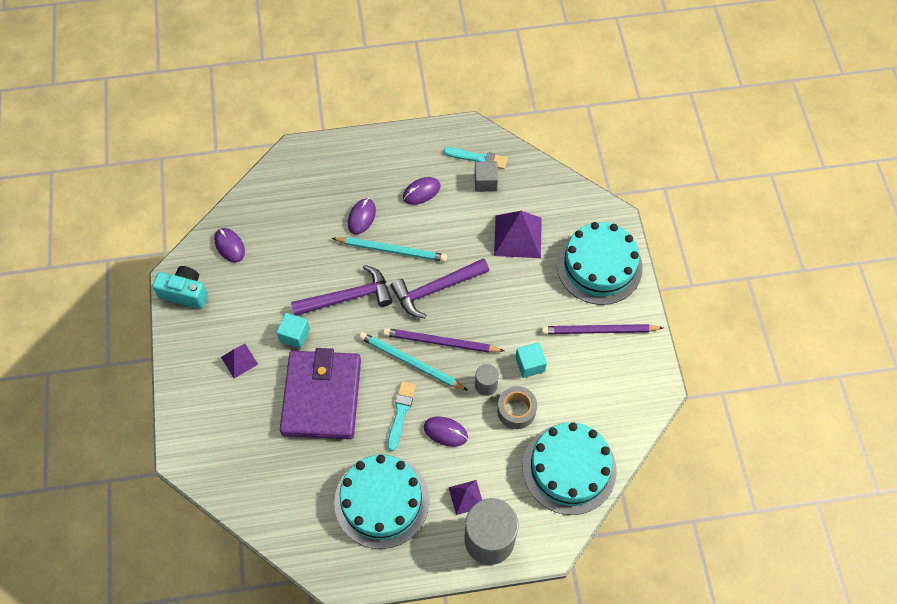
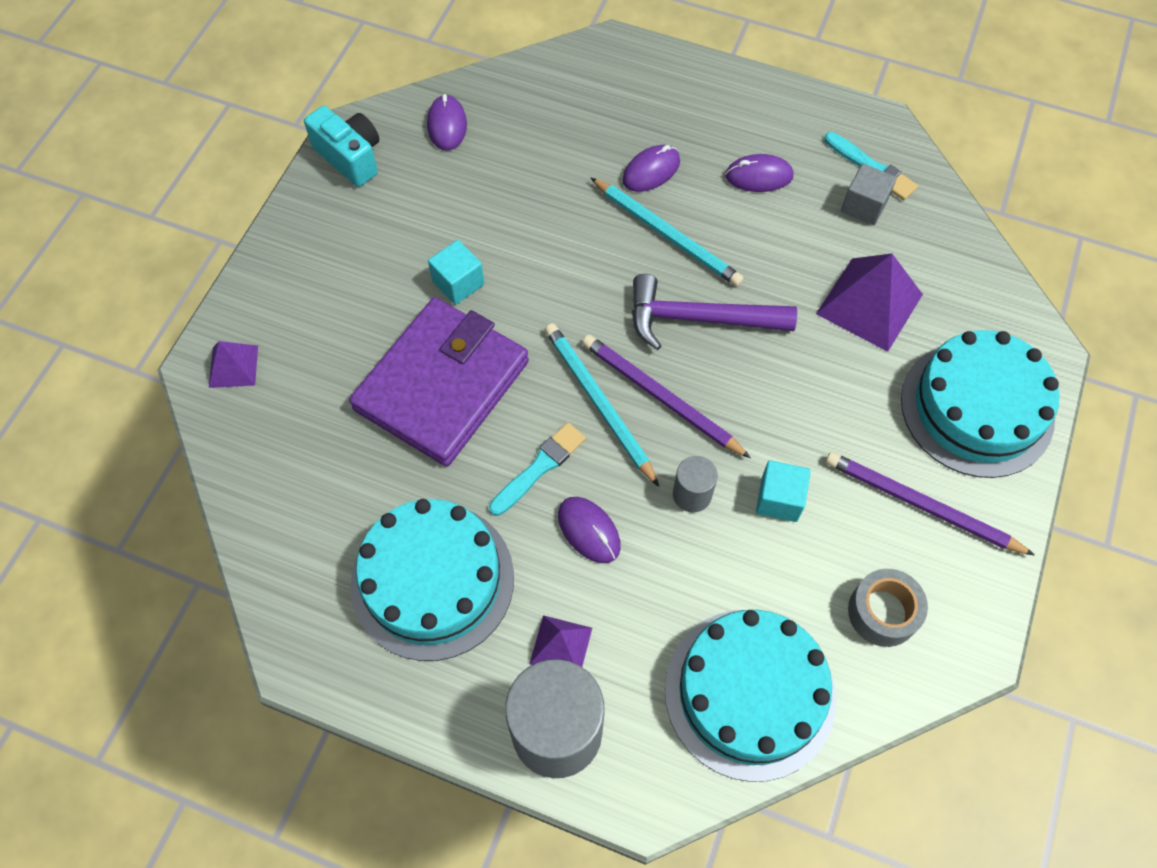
camera: 30 degrees right, 0 degrees up
purple pyramid [221,344,258,378] -> purple pyramid moved to [209,341,258,388]
purple hammer [291,265,392,316] -> none
grey tape [497,386,537,429] -> grey tape moved to [848,569,928,647]

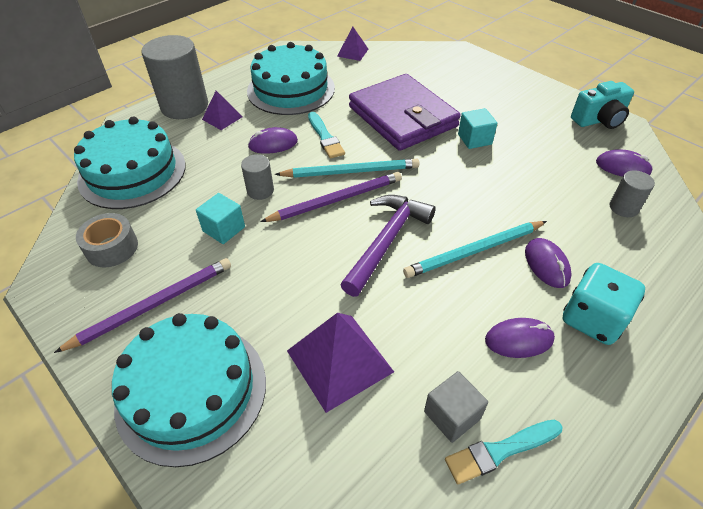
camera: 115 degrees right, 15 degrees down
purple pyramid [209,341,258,388] -> purple pyramid moved to [337,27,369,61]
purple mouse [725,154,794,192] -> purple mouse turned 60 degrees clockwise [485,318,555,358]
none -> turquoise dice [563,263,645,345]
none -> grey cylinder [610,170,655,217]

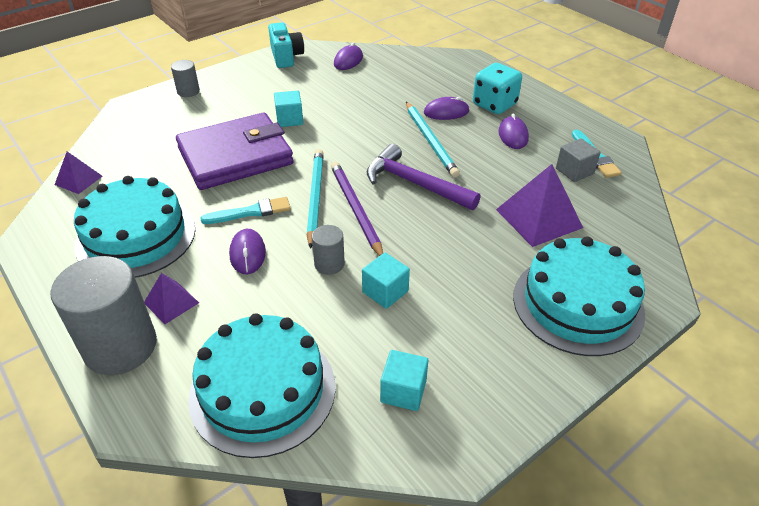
camera: 85 degrees left, 5 degrees down
purple pencil [54,258,231,353] -> none
grey tape [76,213,138,267] -> turquoise cube [380,350,428,411]
grey cylinder [610,170,655,217] -> grey cylinder moved to [171,60,200,97]

